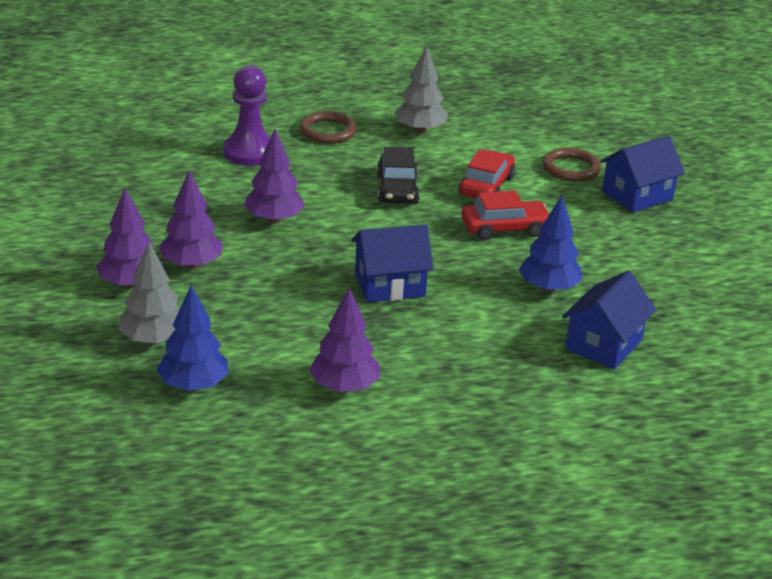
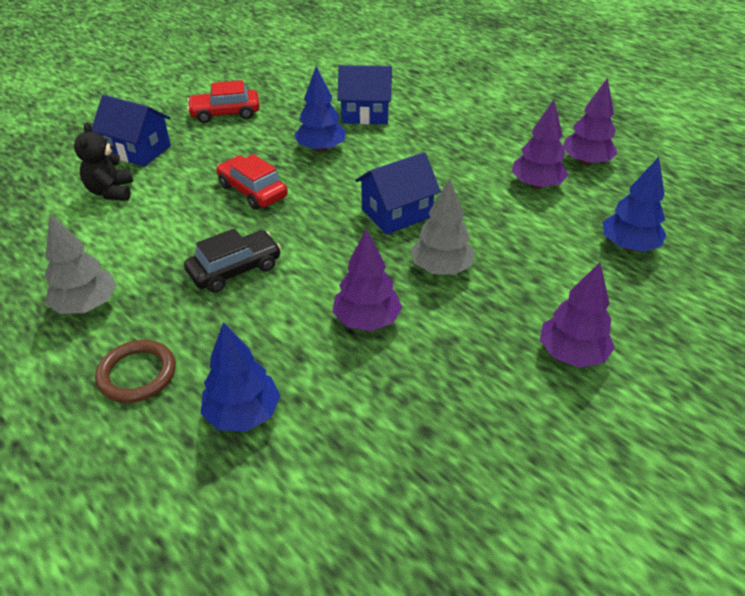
camera: 120 degrees left, 10 degrees up
grey tree [118,242,180,345] -> grey tree moved to [411,178,475,275]
purple tree [159,170,223,269] -> purple tree moved to [563,78,618,166]
purple pawn [223,65,270,166] -> blue tree [201,322,280,432]
blue house [351,224,434,302] -> blue house turned 75 degrees counterclockwise [355,152,441,235]
red car [459,149,515,199] -> red car moved to [187,80,260,123]
brown ring [542,148,601,182] -> black teddy bear [74,122,133,201]

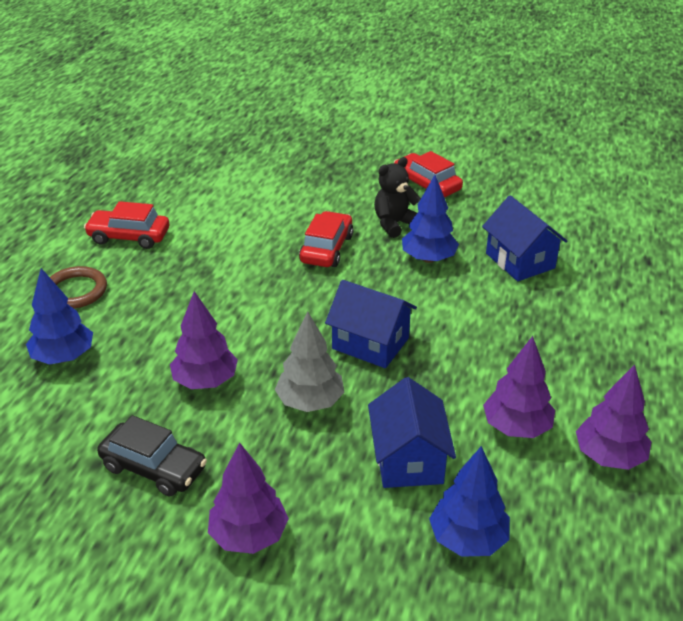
camera: 60 degrees right, 5 degrees down
grey tree [45,214,116,314] -> red car [84,201,169,249]
black teddy bear [74,122,133,201] -> black teddy bear moved to [374,157,421,238]
blue house [92,95,171,167] -> blue house moved to [368,377,456,488]
black car [184,228,281,292] -> black car moved to [97,415,207,496]

